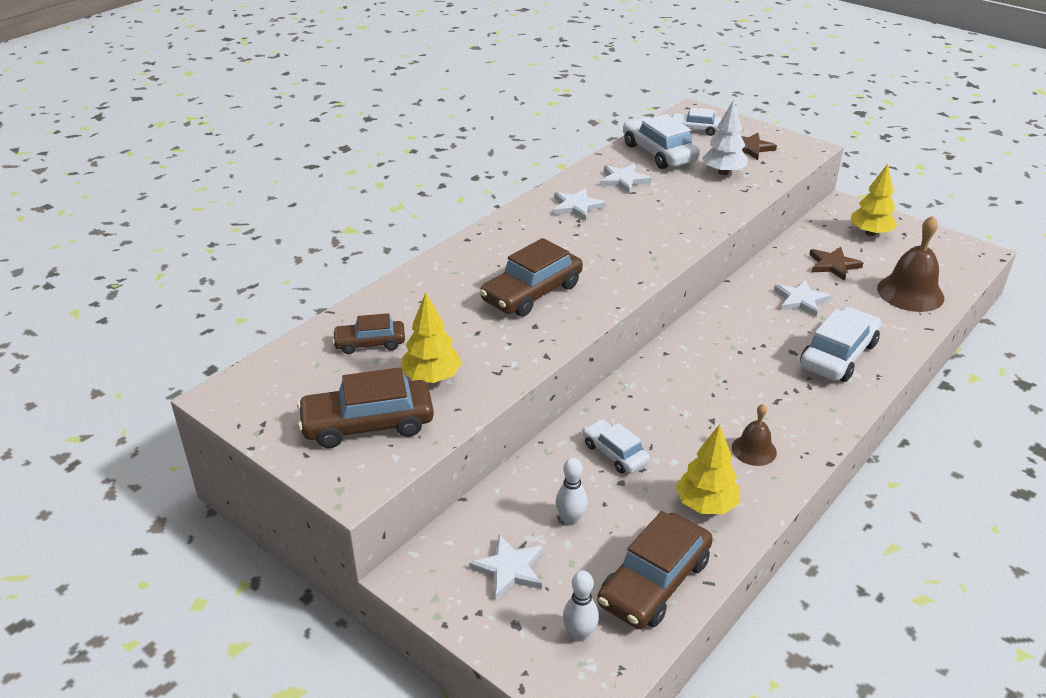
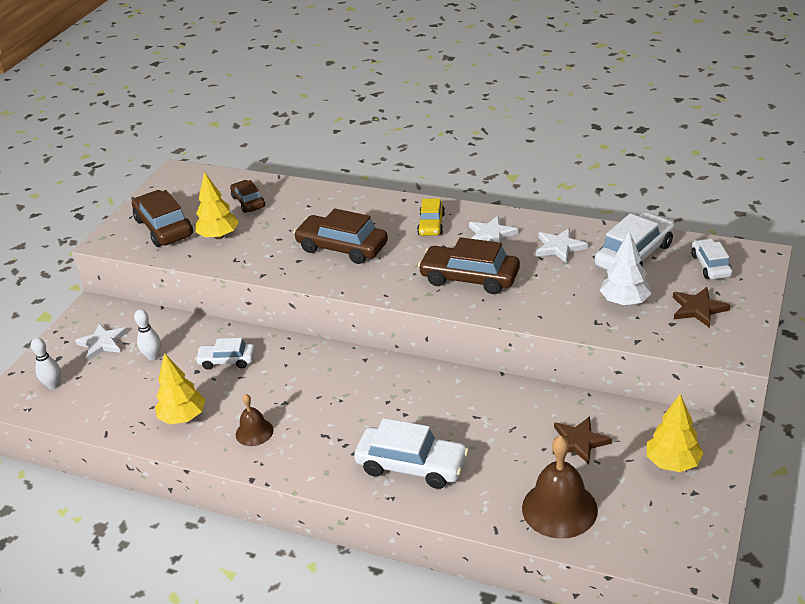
camera: 75 degrees right, 0 degrees up
white car [583,419,650,473] -> white car turned 120 degrees counterclockwise [195,338,255,370]
brown car [597,511,713,629] -> brown car moved to [418,237,520,294]
white star [774,280,832,317] -> none
none -> yellow car [417,198,445,236]

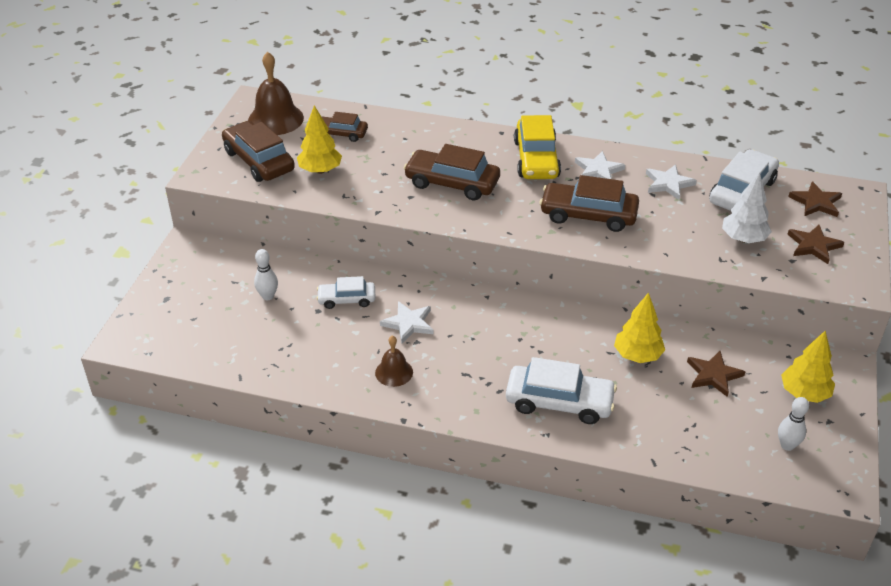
camera: 10 degrees left, 5 degrees up
white bowling pin [31,338,61,389] -> white bowling pin moved to [778,397,809,451]
white star [75,323,128,361] -> white star moved to [380,301,434,343]
yellow tree [155,353,205,424] -> yellow tree moved to [614,292,665,363]
brown car [230,180,265,213] -> brown car turned 45 degrees counterclockwise [321,112,368,142]
yellow car [417,198,445,236] -> yellow car [514,115,561,179], size x1.67
brown bell [522,435,598,539] -> brown bell moved to [248,51,304,135]
white car [691,238,733,280] -> brown star [788,181,842,217]

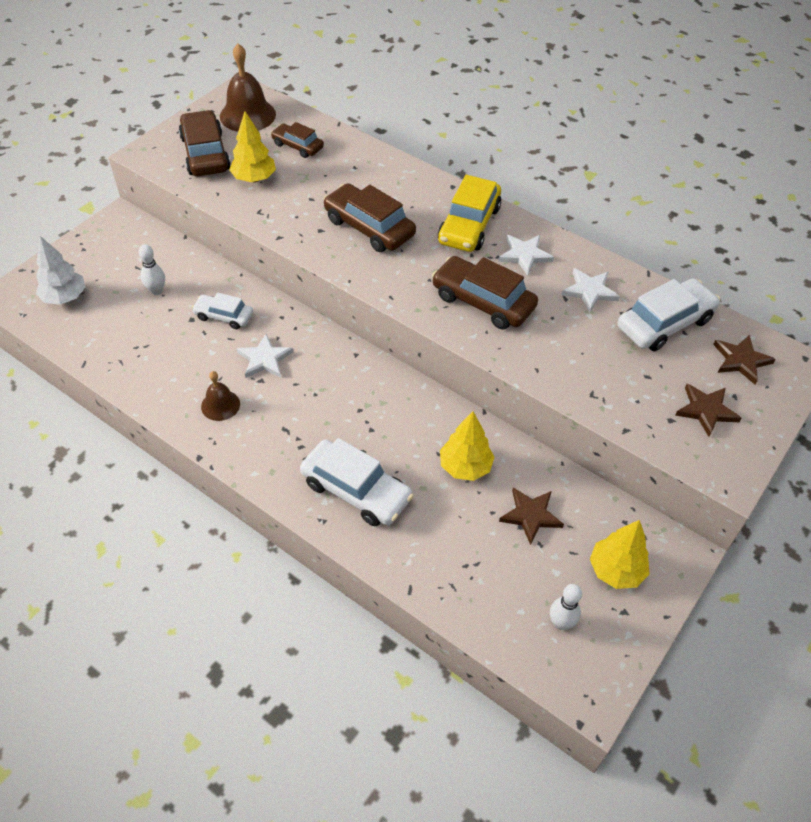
camera: 20 degrees right, 10 degrees up
white tree [722,172,772,243] -> white tree moved to [36,236,86,305]

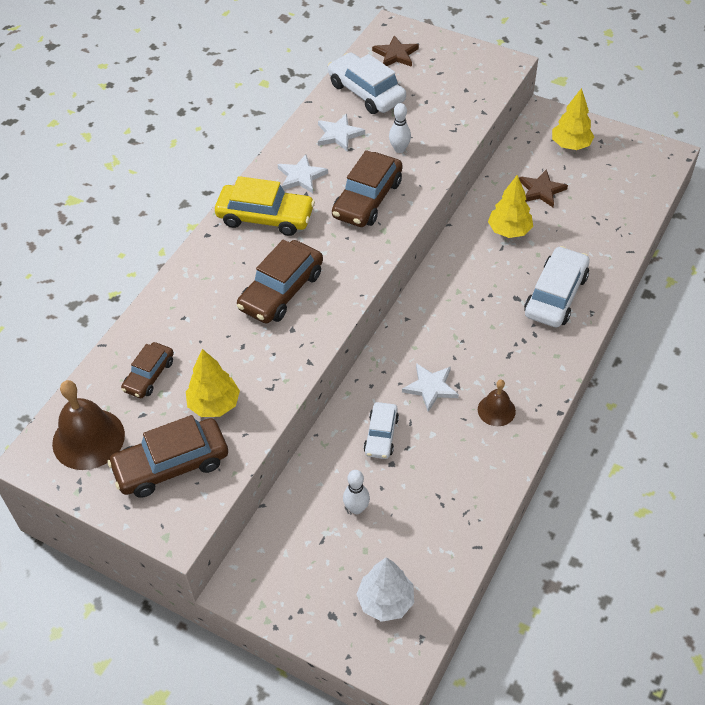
camera: 95 degrees left, 0 degrees up
white bowling pin [550,584,582,630] -> white bowling pin moved to [389,103,411,153]
brown star [675,384,742,437] -> none

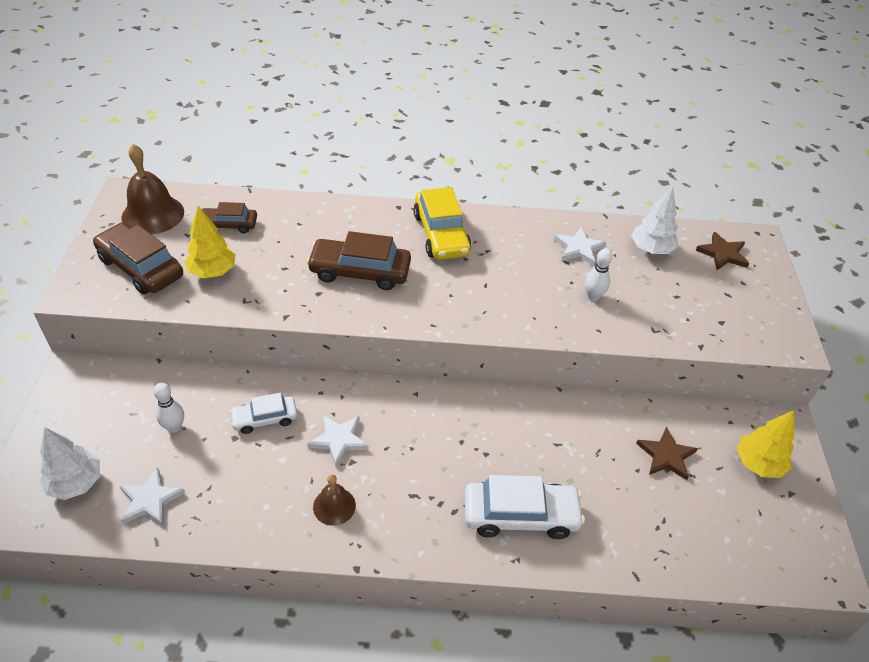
camera: 60 degrees right, 5 degrees down
white star [278,154,328,193] -> white star moved to [120,467,185,526]
white car [328,52,406,114] -> white tree [631,186,678,254]
brown car [332,150,403,227] -> none
yellow tree [488,175,533,238] -> none

